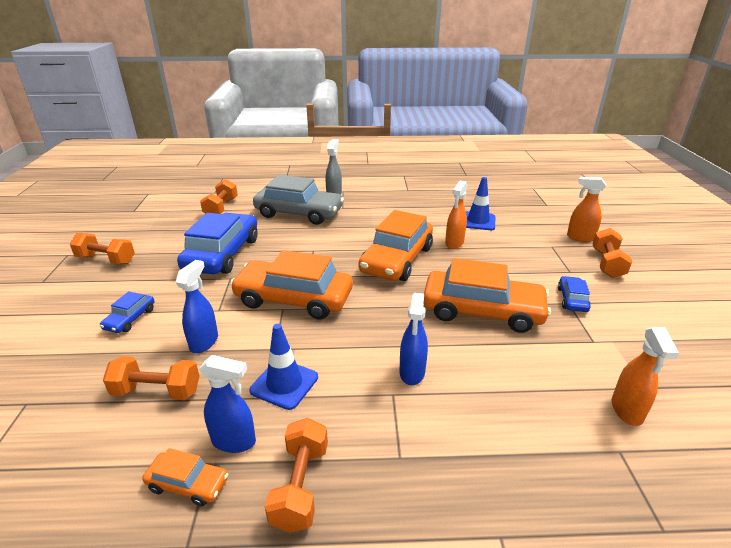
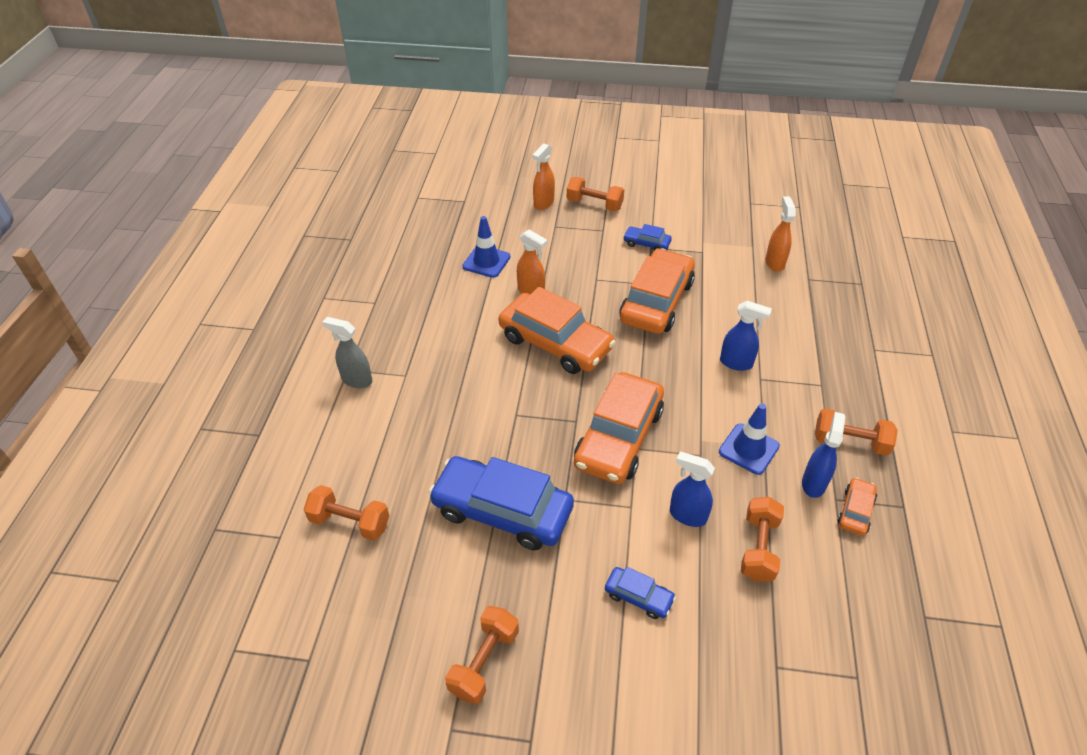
camera: 80 degrees left, 15 degrees up
grey car [253,175,344,225] -> none
orange spray bottle [612,327,679,426] -> orange spray bottle turned 105 degrees counterclockwise [765,196,796,272]

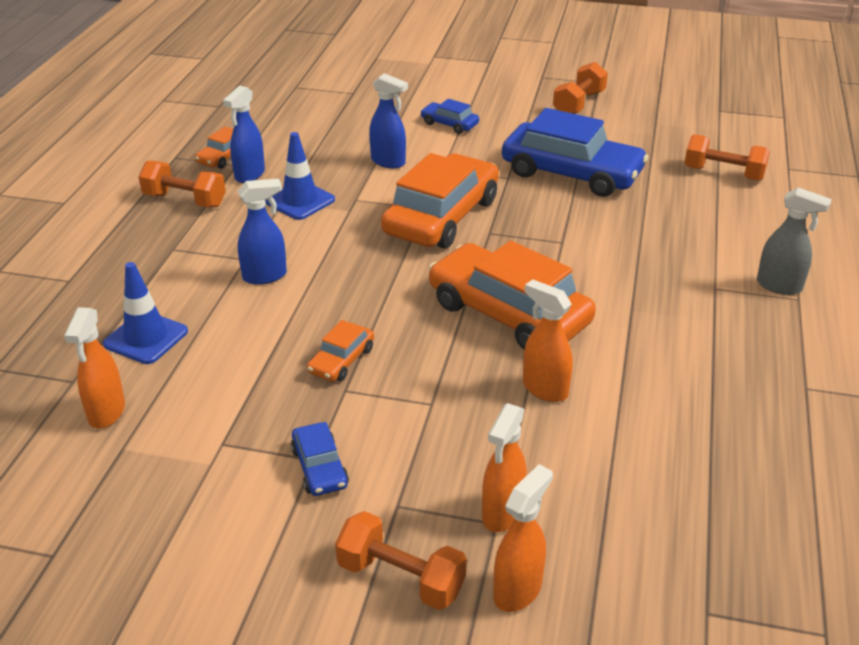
camera: 175 degrees left, 10 degrees down
blue traffic cone [462,216,510,278] -> blue traffic cone moved to [103,262,188,364]
orange car [619,248,695,334] -> orange car [307,320,374,382], size x0.45
blue car [623,224,672,250] -> blue car turned 45 degrees clockwise [291,422,349,496]
blue spray bottle [720,301,772,371] -> blue spray bottle turned 135 degrees clockwise [238,179,287,285]
orange dumbbell [741,497,784,582] -> none
none -> orange spray bottle [482,403,527,532]

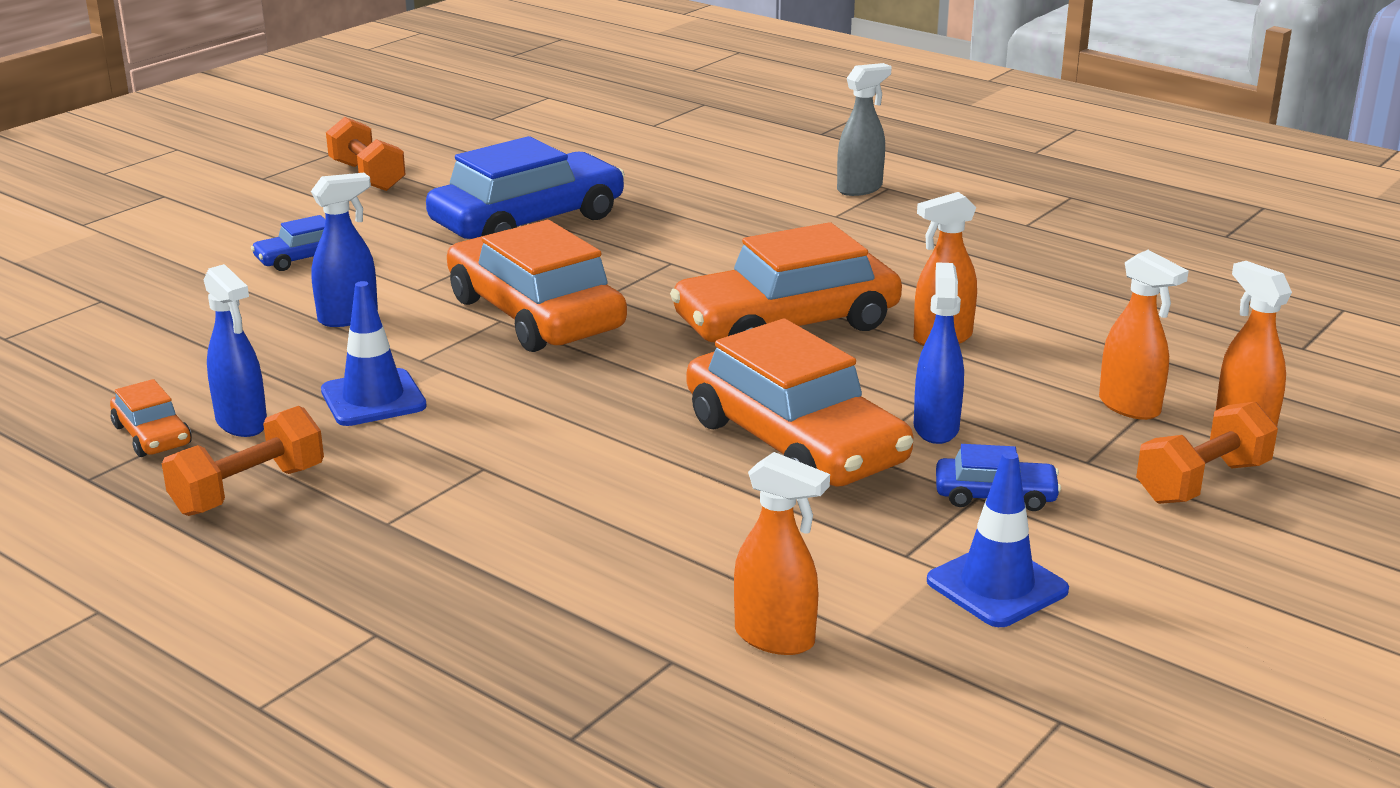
camera: 65 degrees left, 10 degrees down
blue traffic cone [103,262,188,364] -> blue traffic cone moved to [927,451,1069,627]
blue spray bottle [238,179,287,285] -> blue spray bottle moved to [914,262,964,444]
orange car [307,320,374,382] -> orange car [687,318,913,487], size x2.20
orange dumbbell [685,134,770,181] -> none

